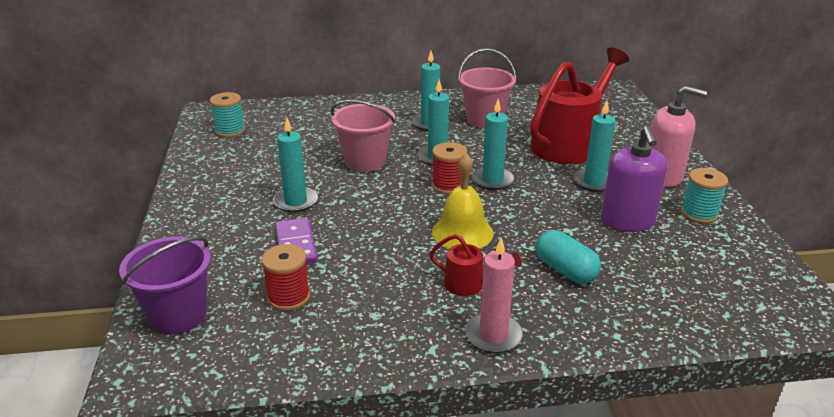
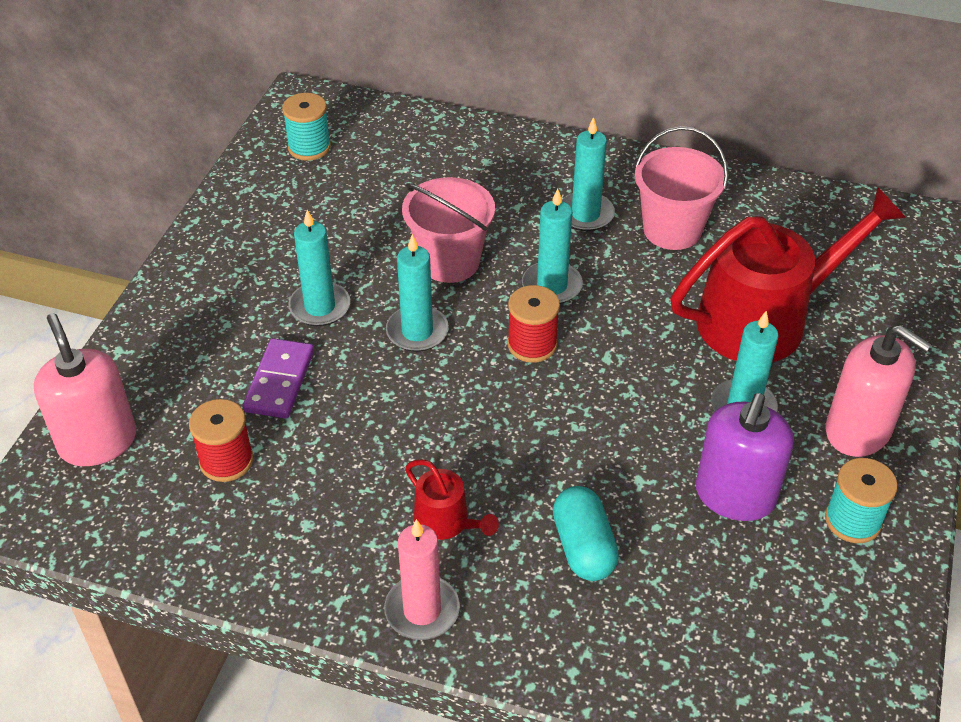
camera: 25 degrees right, 15 degrees up
purple bucket [119,237,211,335] -> pink soap dispenser [34,313,136,466]
yellow bell [432,153,493,249] -> none
turquoise candle [472,99,515,190] -> turquoise candle moved to [386,234,449,352]

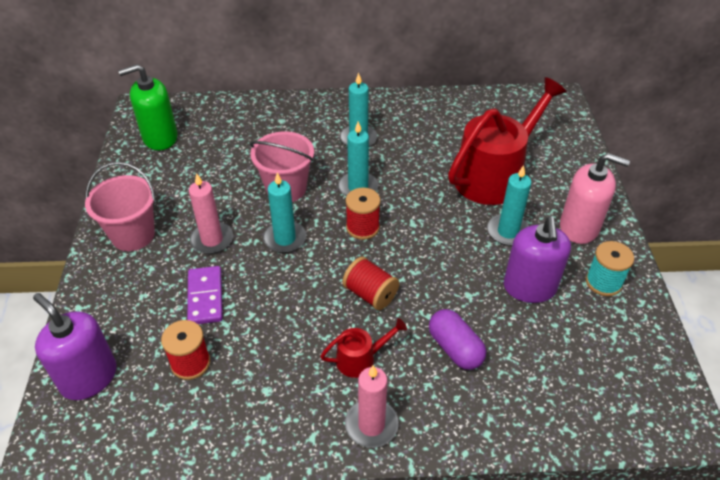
camera: 20 degrees left, 0 degrees up
pink soap dispenser [34,313,136,466] -> purple soap dispenser [33,293,116,400]
turquoise spool [282,93,331,161] -> green soap dispenser [118,64,178,150]
turquoise candle [289,210,350,326] -> pink candle [189,173,233,254]
red watering can [405,459,499,540] -> red watering can turned 45 degrees counterclockwise [320,318,407,378]
turquoise capsule [553,486,619,581] -> purple capsule [429,309,486,370]
pink bucket [635,126,728,250] -> pink bucket moved to [85,162,156,251]
none -> red spool [343,257,399,310]

